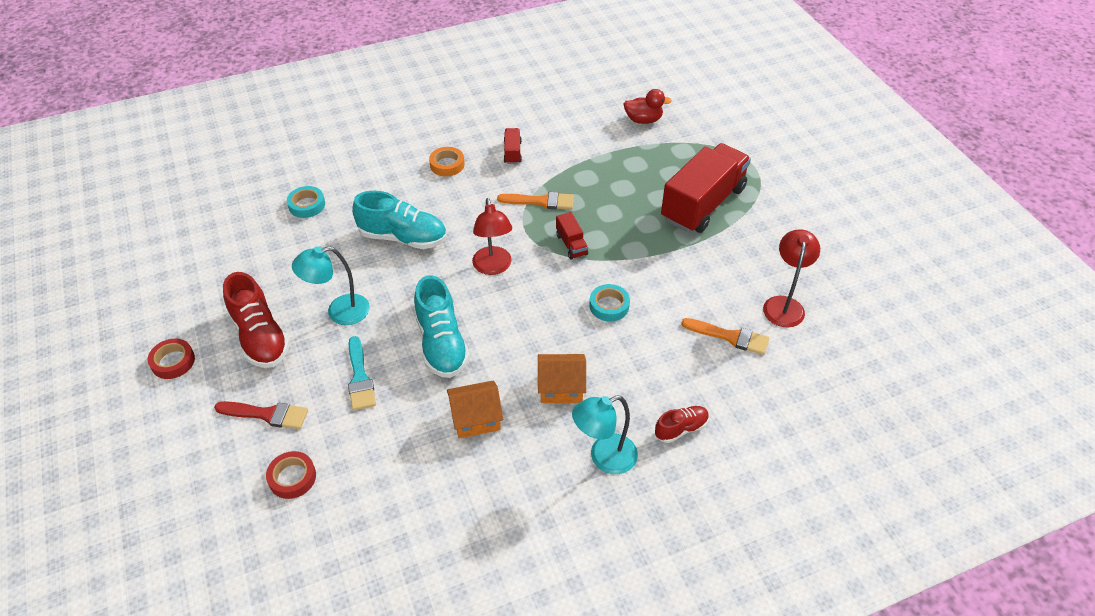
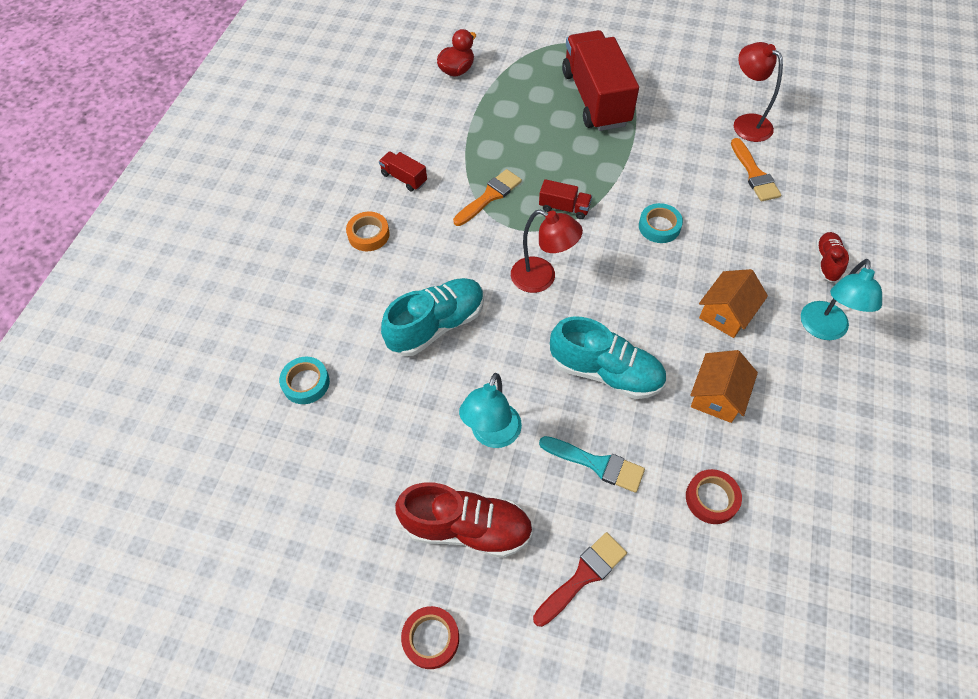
camera: 50 degrees left, 10 degrees up
red tape [266,451,316,499] -> red tape moved to [686,469,742,524]
orange brush [681,318,770,355] -> orange brush turned 105 degrees clockwise [731,138,781,201]

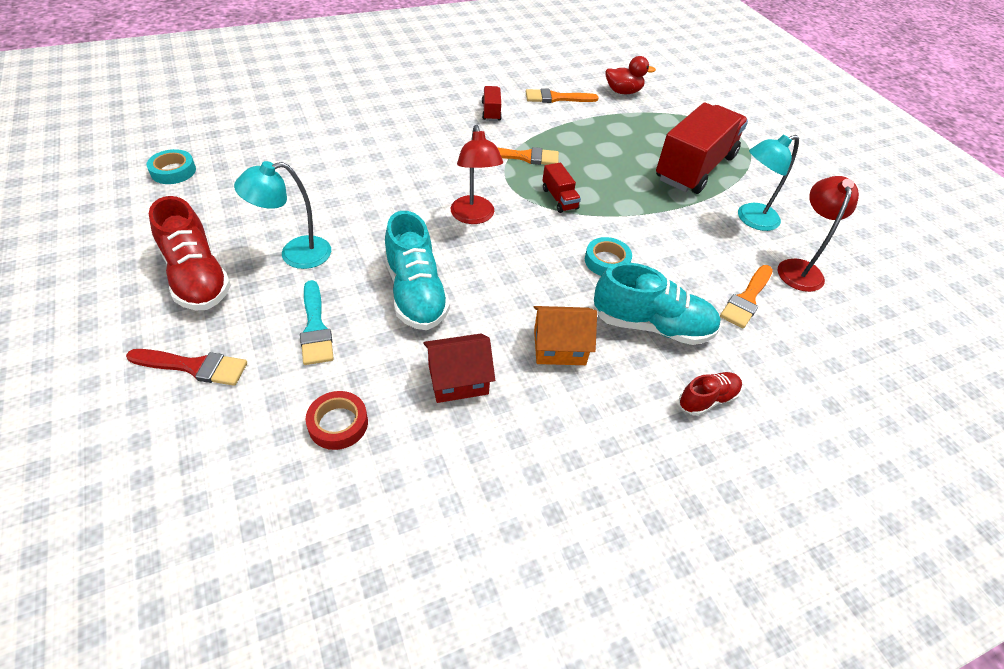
camera: 45 degrees right, 10 degrees down
turquoise tape [279,357,330,404] -> turquoise tape moved to [146,149,196,184]
orange tape [346,212,390,251] -> none
turquoise shoe [381,278,484,356] -> turquoise shoe moved to [594,262,721,345]
red tape [401,606,459,669] -> none
orange house [690,350,758,423] -> red house [423,334,495,403]
turquoise lamp [801,259,882,340] -> turquoise lamp moved to [738,134,799,231]
none -> orange brush [526,88,599,103]

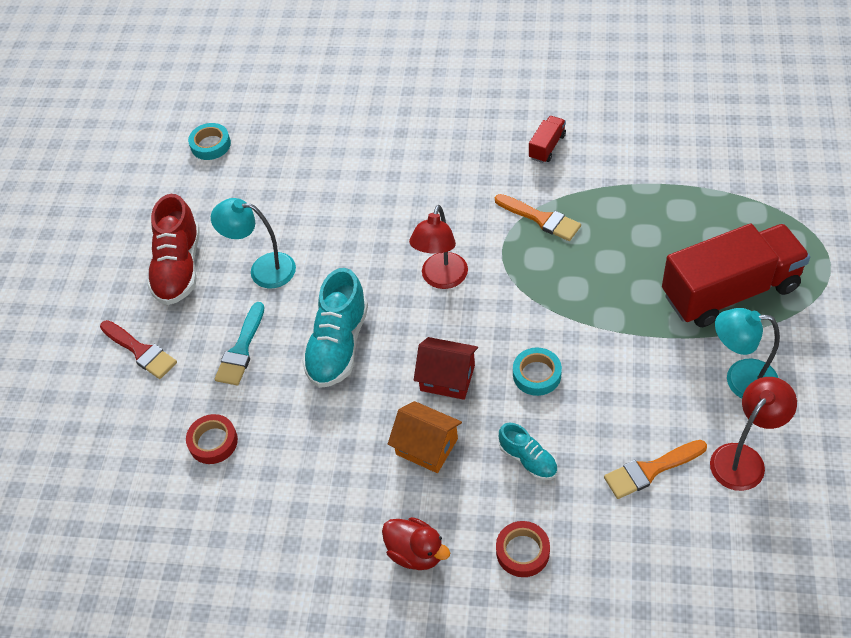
camera: 40 degrees right, 5 degrees up
red house [423,334,495,403] -> red house moved to [414,337,478,400]
orange brush [526,88,599,103] -> none
red truck [542,163,581,213] -> none
turquoise shoe [594,262,721,345] -> turquoise shoe [499,423,558,480], size x0.55
red duck [605,56,656,94] -> red duck moved to [382,517,450,570]
red shoe [679,372,742,416] -> red tape [496,521,550,577]

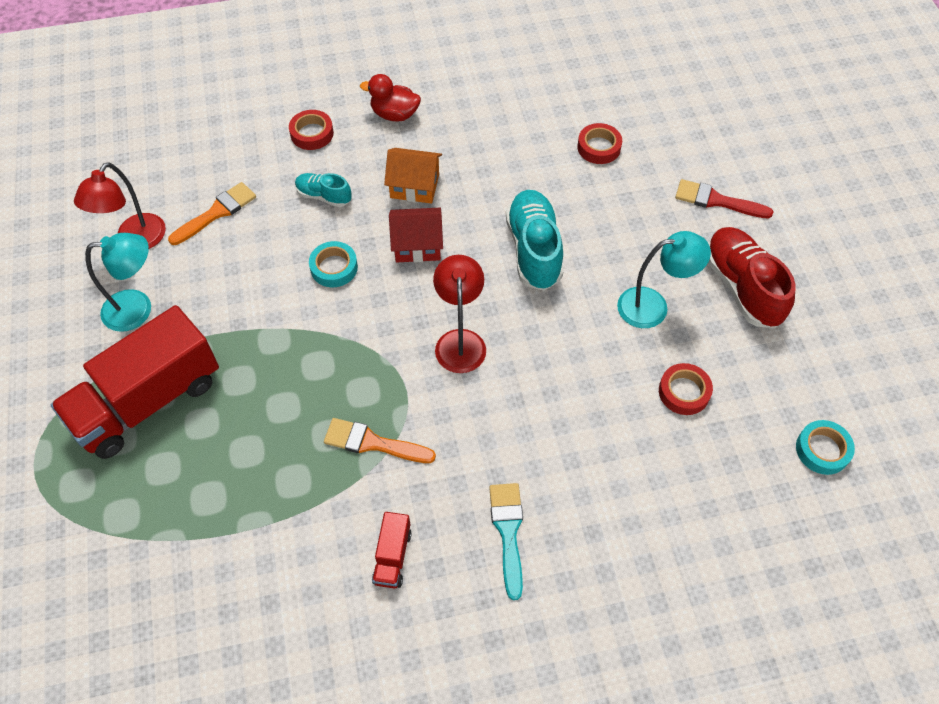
camera: 155 degrees right, 5 degrees up
turquoise brush [215,302,265,385] -> turquoise brush moved to [489,483,523,600]
none -> red tape [659,363,713,415]

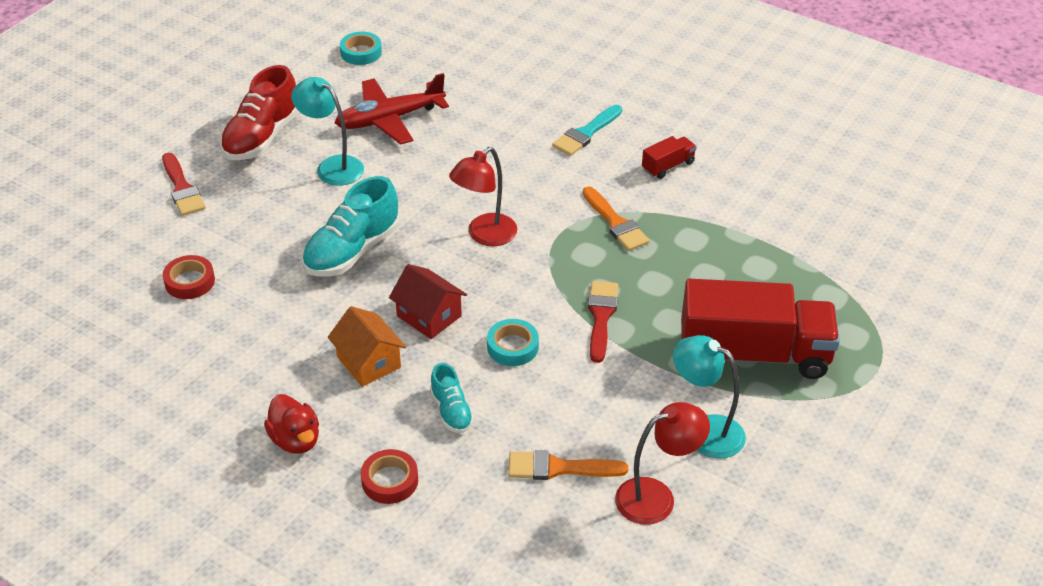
camera: 135 degrees left, 15 degrees down
red tape [659,363,713,415] -> red plane [335,73,449,145]
none -> red brush [588,281,618,363]

